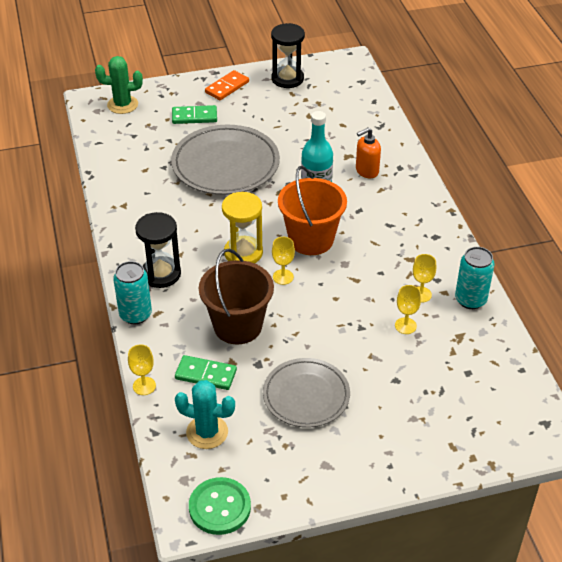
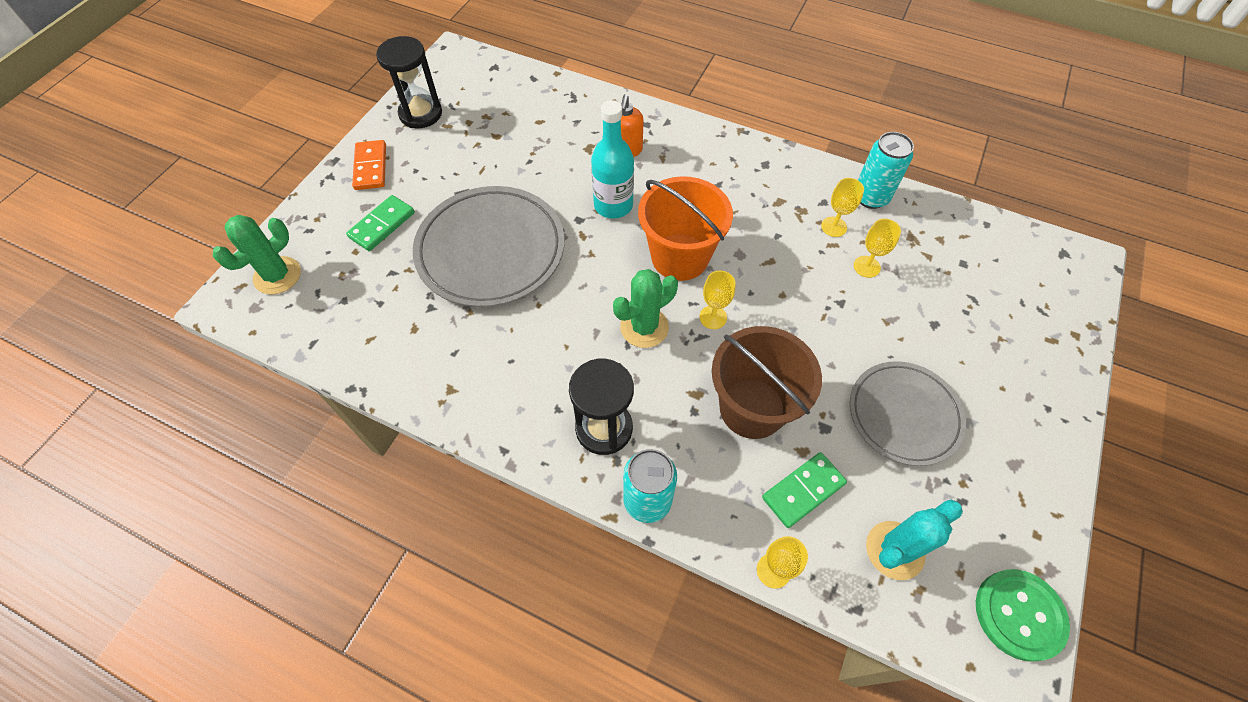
camera: 50 degrees left, 15 degrees up
yellow hourglass [222,192,263,263] -> green cactus [613,269,678,348]

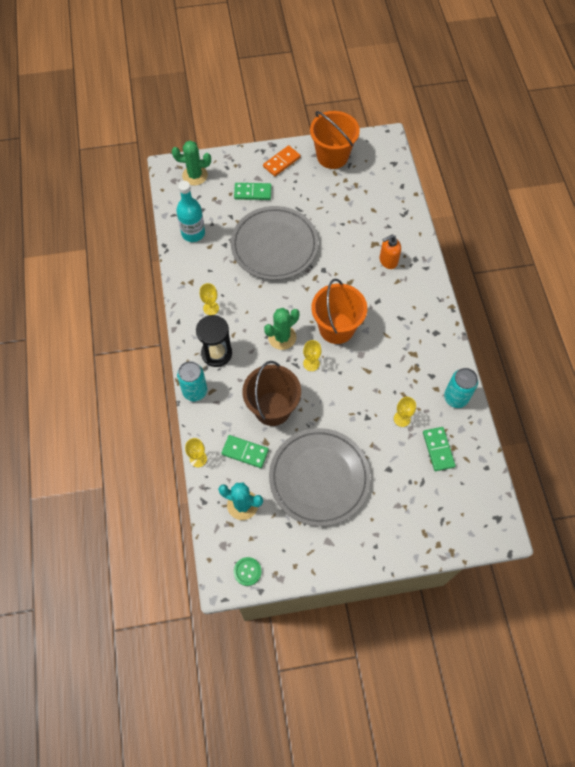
camera: 55 degrees right, 5 degrees up
black hourglass [376,36,442,128] -> orange bucket [310,111,360,169]
turquoise bottle [591,100,634,219] -> turquoise bottle moved to [176,181,205,242]
green cactus [613,269,678,348] -> green cactus turned 60 degrees counterclockwise [264,308,299,350]
yellow goblet [821,178,864,237] -> yellow goblet moved to [200,283,219,315]
grey plate [850,361,966,466] -> grey plate [269,428,371,526], size x1.53
green button [976,569,1070,662] -> green button [234,557,261,586], size x0.61
none -> green domino [423,427,456,471]

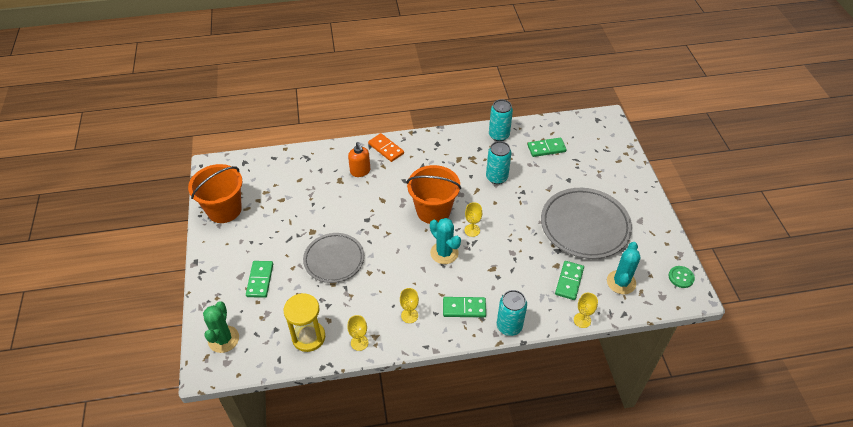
camera: 90 degrees left, 15 degrees down
turquoise bottle [176,181,205,242] -> yellow hourglass [284,293,325,352]
black hourglass [196,315,232,367] -> green domino [443,297,486,317]
grey plate [231,206,319,280] -> grey plate [303,233,364,283], size x0.65
brown bucket [242,361,301,426] -> none
orange domino [263,145,300,176] -> orange domino moved to [368,133,404,162]
green cactus [264,308,299,350] -> turquoise cactus [430,218,461,264]
yellow goblet [394,397,416,427] -> yellow goblet moved to [347,315,368,351]
none -> turquoise can [486,141,511,184]

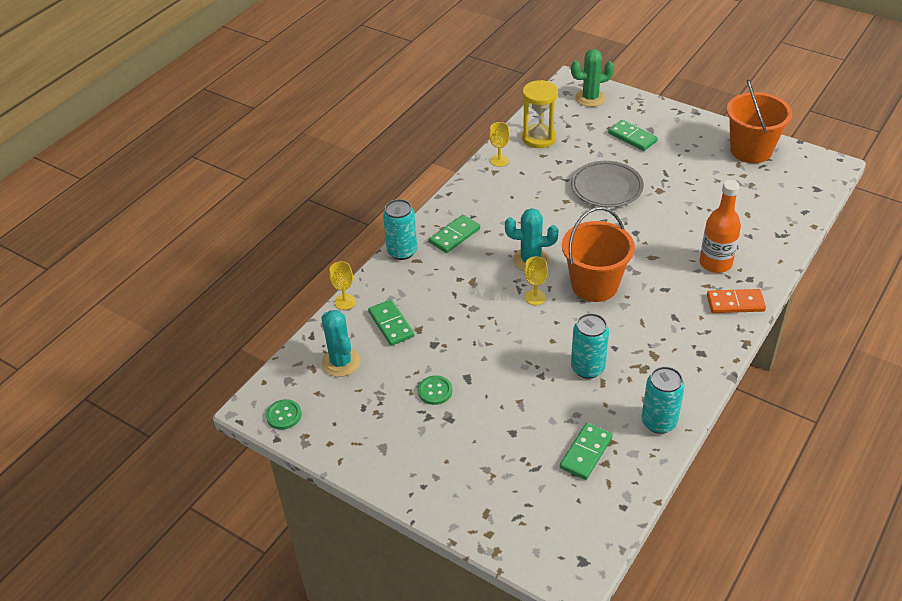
camera: 135 degrees right, 5 degrees down
green cactus [203,301,239,353] -> green cactus turned 60 degrees counterclockwise [571,49,614,107]
orange soap dispenser [348,142,370,177] -> orange bottle [700,180,741,273]
yellow goblet [400,288,419,323] -> none
grey plate [541,188,632,259] -> green button [418,376,452,405]

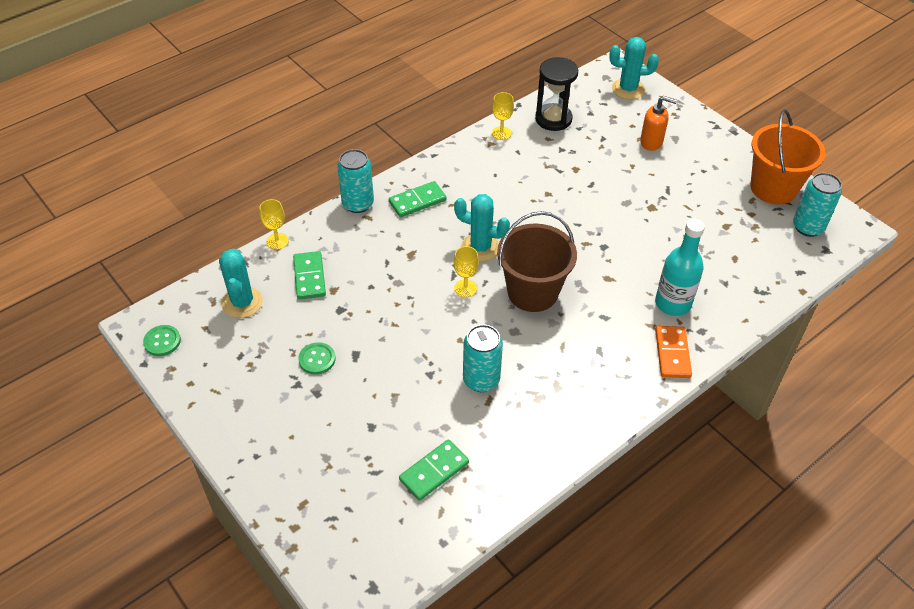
camera: 15 degrees right, 5 degrees up
yellow hourglass [522,80,558,148] -> black hourglass [535,57,578,131]
orange bucket [562,207,635,302] -> brown bucket [497,211,577,312]
green cactus [571,49,614,107] -> turquoise cactus [609,37,659,99]
grey plate [571,161,644,208] -> none
green domino [608,120,658,151] -> orange soap dispenser [640,96,677,151]
turquoise can [641,366,685,434] -> turquoise can moved to [793,173,842,237]
orange bottle [700,180,741,273] -> turquoise bottle [655,219,705,316]
orange domino [707,289,766,313] -> orange domino turned 75 degrees clockwise [655,326,692,378]

